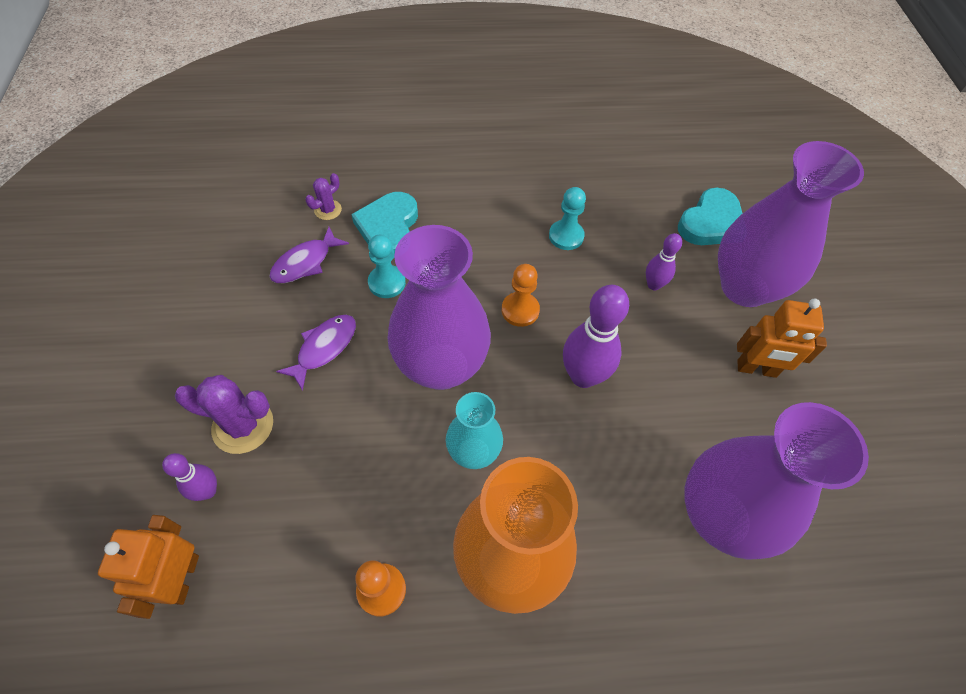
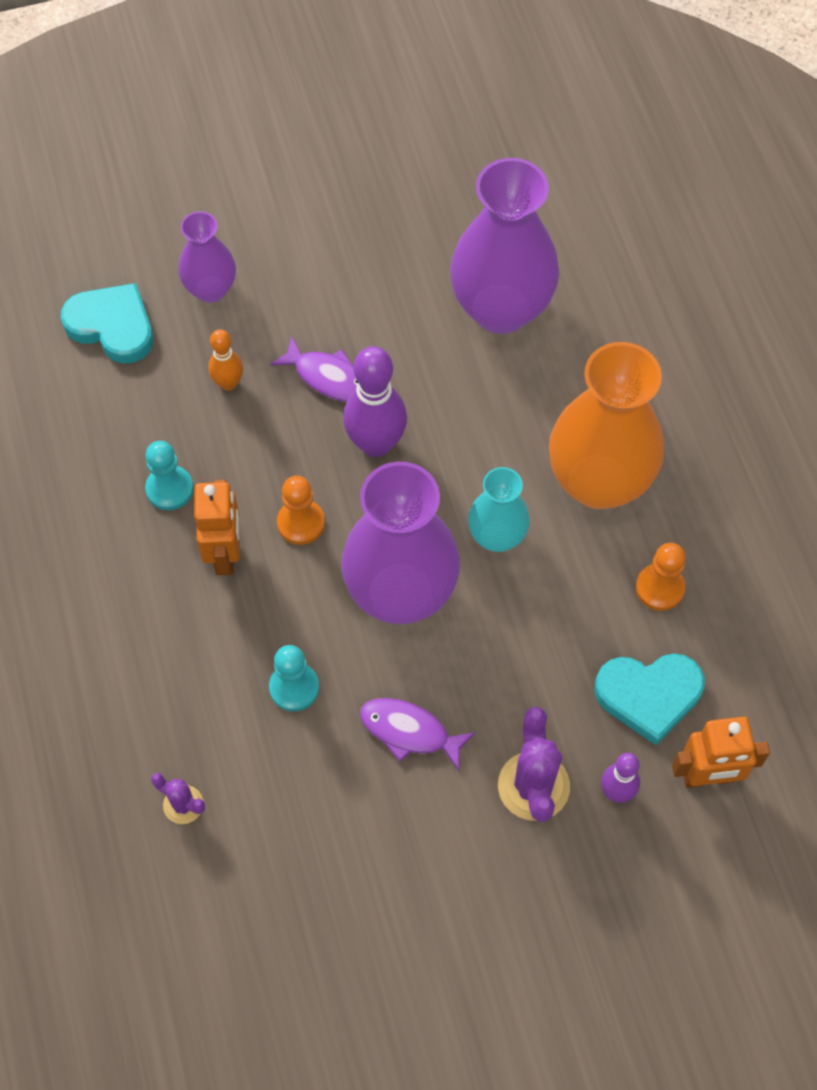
camera: 100 degrees left, 5 degrees up
purple fish [269,227,349,283] -> purple fish moved to [270,336,358,402]
turquoise heart [351,192,418,258] -> turquoise heart moved to [594,654,705,745]
purple bowling pin [646,233,682,290] -> orange bowling pin [208,329,243,391]
purple vase [718,141,864,307] -> purple vase [178,211,236,303], size x0.54
orange robot [737,299,827,378] -> orange robot moved to [194,480,240,575]

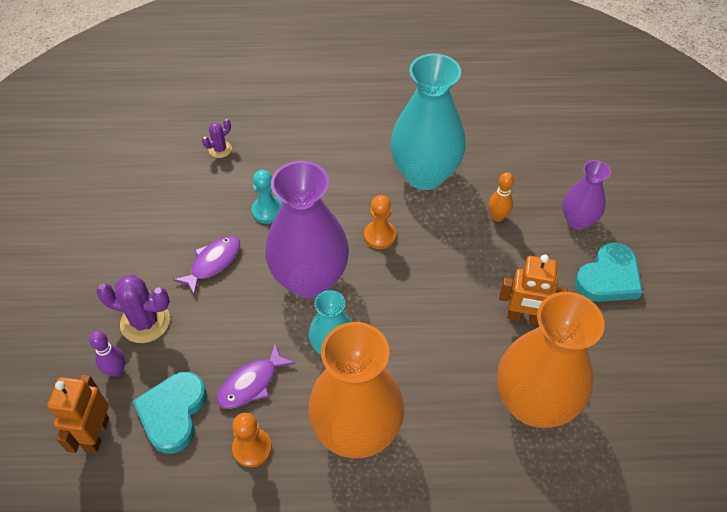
camera: 105 degrees right, 10 degrees down
turquoise heart [61,283,153,364] -> turquoise heart moved to [575,242,643,302]
turquoise pawn [145,441,193,510] -> turquoise vase [390,54,466,190]
orange robot [194,480,240,575] -> orange robot moved to [499,254,568,325]
purple fish [270,336,358,402] -> purple fish moved to [217,344,295,409]
purple bowling pin [343,346,407,457] -> none
purple vase [450,158,559,334] -> orange vase [497,292,605,428]

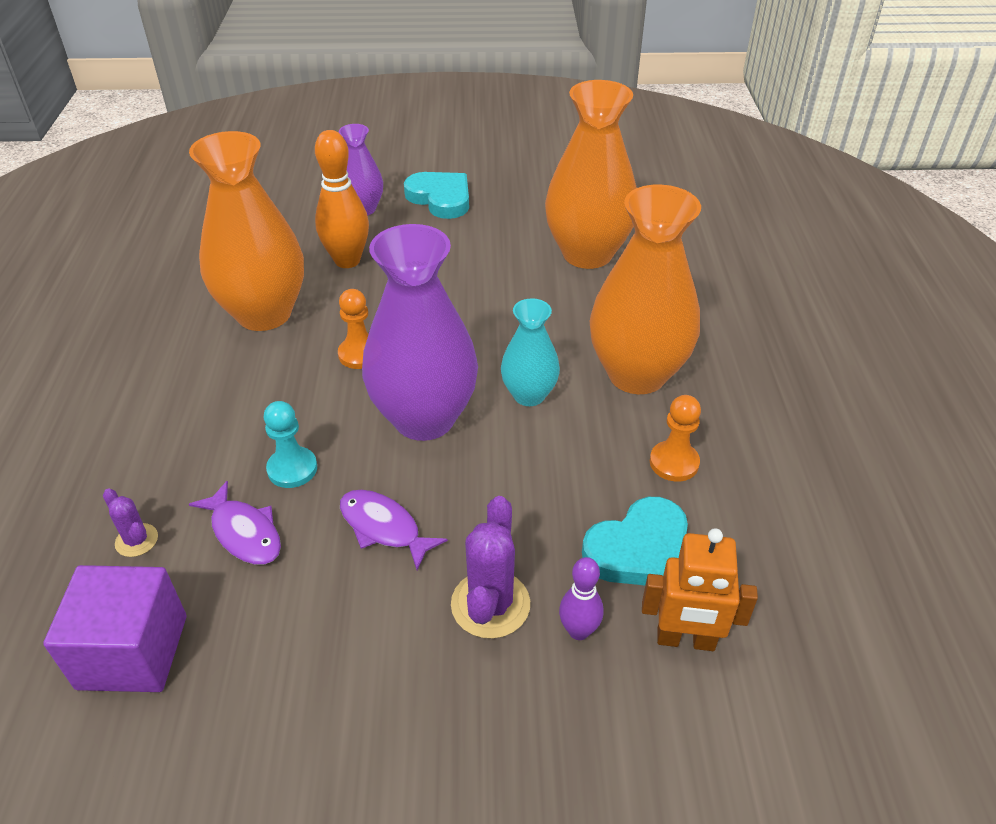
camera: 90 degrees left, 10 degrees down
turquoise heart [133,372,207,454] -> turquoise heart turned 45 degrees counterclockwise [582,497,688,585]
purple fish [217,344,295,409] -> purple fish moved to [189,481,281,565]
turquoise vase [390,54,466,190] -> orange vase [189,131,304,331]
orange bowling pin [489,172,514,222] -> orange bowling pin [315,130,369,268], size x1.79
orange robot [499,254,568,325] -> none
none -> purple cube [43,565,186,692]

